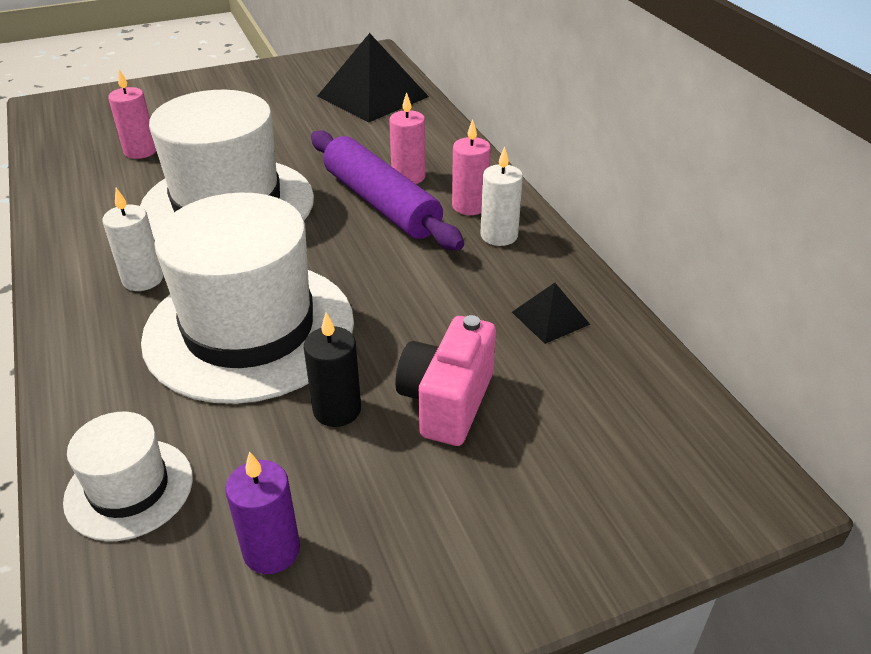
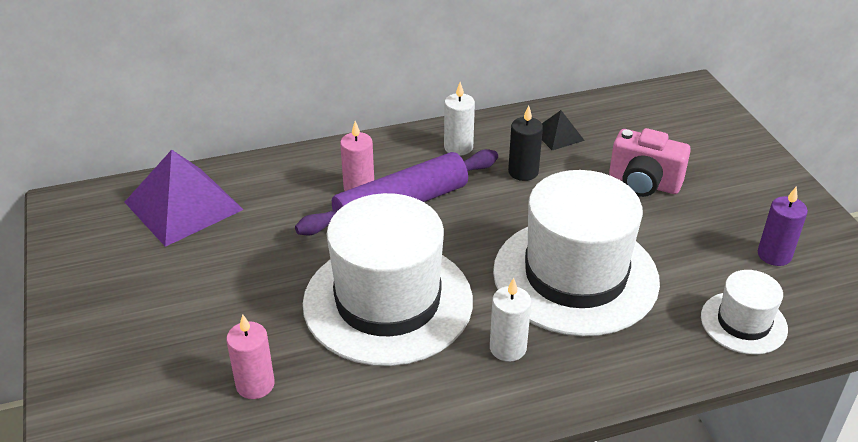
camera: 85 degrees left, 0 degrees up
black candle [304,312,361,427] -> black candle moved to [508,106,543,181]
black pyramid [317,33,429,122] -> purple pyramid [125,150,244,247]
pink candle [452,119,491,215] -> none

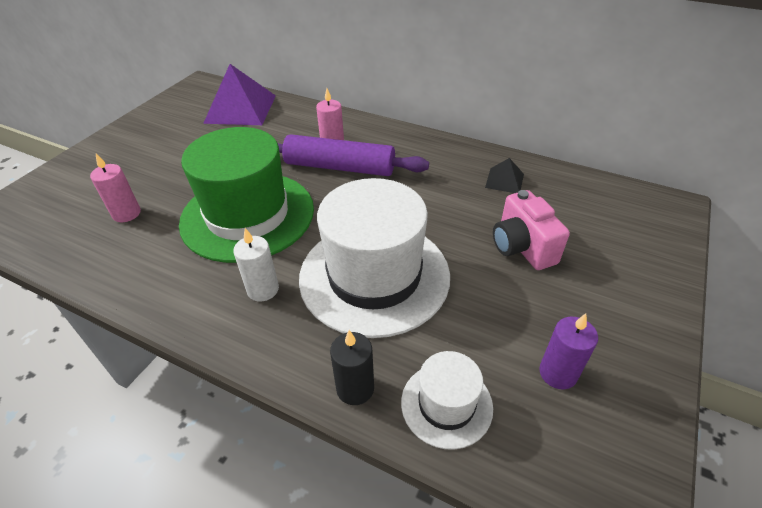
camera: 45 degrees right, 5 degrees up
white hat [303,193,473,366] -> green hat [179,127,314,263]
white candle [444,82,475,156] -> none
black candle [508,106,543,181] -> black candle moved to [330,330,374,405]

